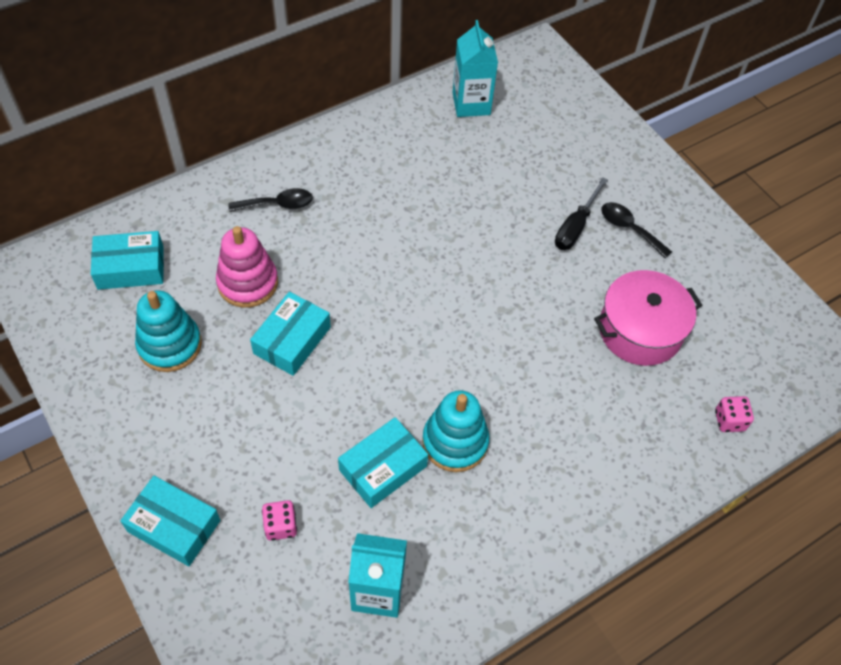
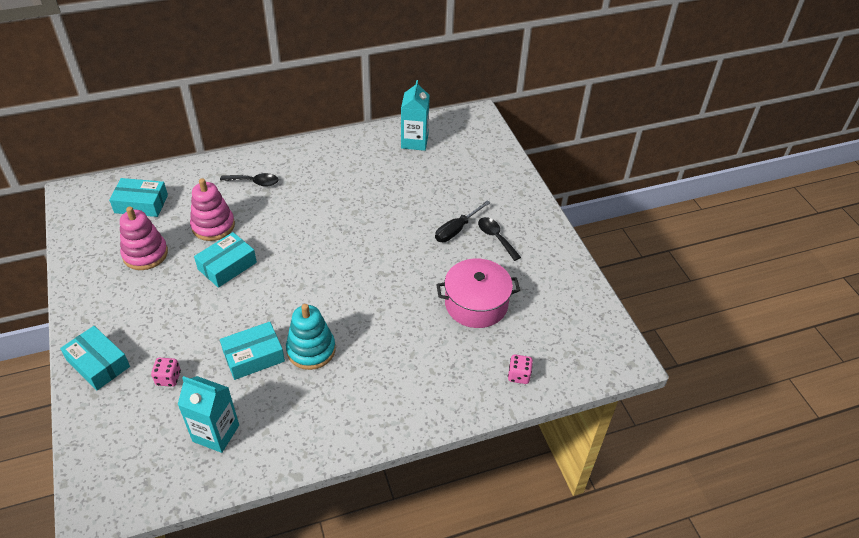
camera: 15 degrees right, 10 degrees down
turquoise stacking toy [135,290,202,372] -> pink stacking toy [120,207,168,270]

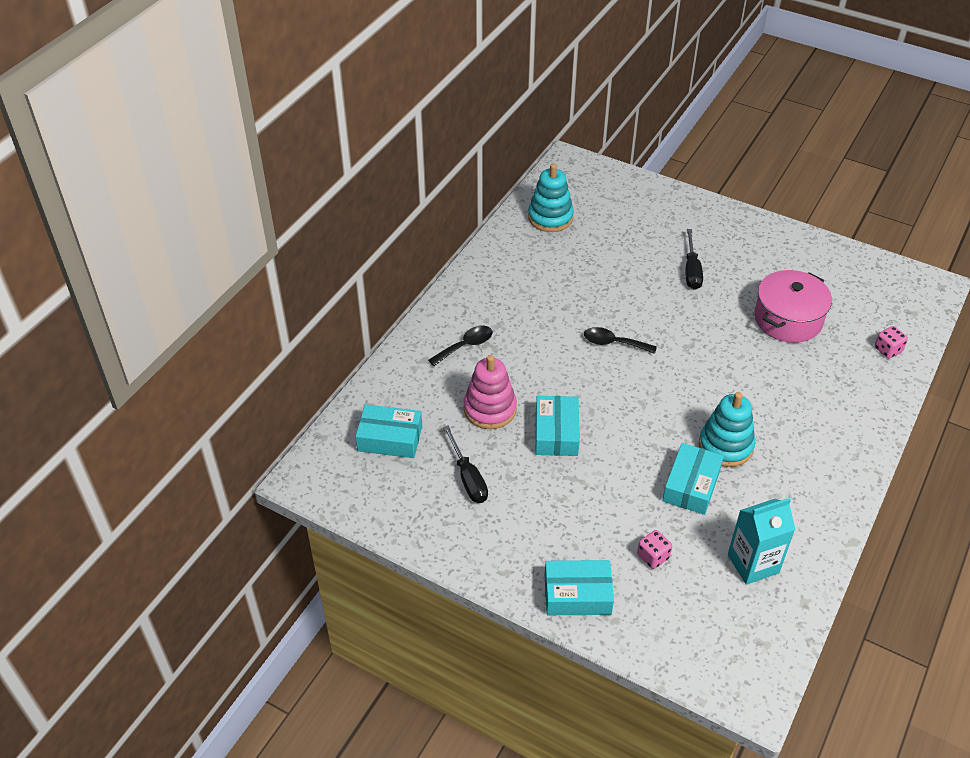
camera: 40 degrees left, 0 degrees up
turquoise box [109,178,168,217] -> turquoise box turned 45 degrees clockwise [355,404,422,458]
pink stacking toy [120,207,168,270] -> black screwdriver [443,426,488,503]
turquoise carton [401,80,430,151] -> turquoise stacking toy [528,163,574,232]
black spoon [478,217,521,261] -> black spoon moved to [584,327,657,354]

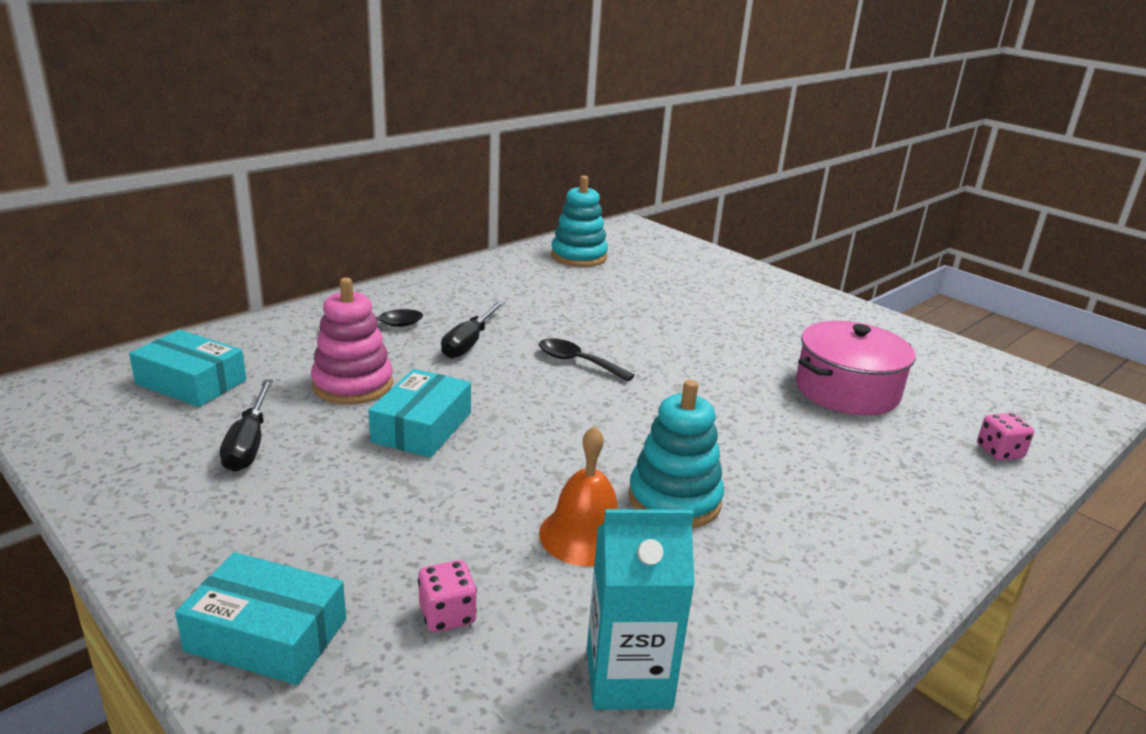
camera: 15 degrees right, 20 degrees down
turquoise box [662,443,724,515] -> orange bell [539,426,618,566]
black screwdriver [685,229,703,290] -> black screwdriver moved to [441,300,505,359]

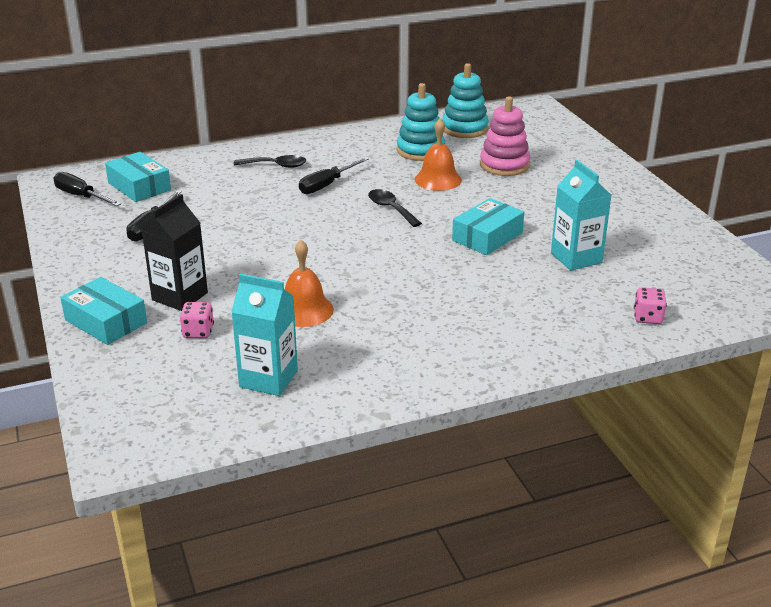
camera: 25 degrees right, 5 degrees up
pink stacking toy [311,278,393,404] -> pink stacking toy moved to [480,96,530,176]
turquoise box [368,369,471,458] -> turquoise box moved to [452,198,524,255]
turquoise stacking toy [628,380,724,528] -> turquoise stacking toy moved to [397,83,445,161]
pink pot [796,321,915,415] -> turquoise carton [551,160,611,271]
none -> black screwdriver [54,172,121,206]
none -> black carton [142,194,208,311]
none -> orange bell [415,119,462,191]

